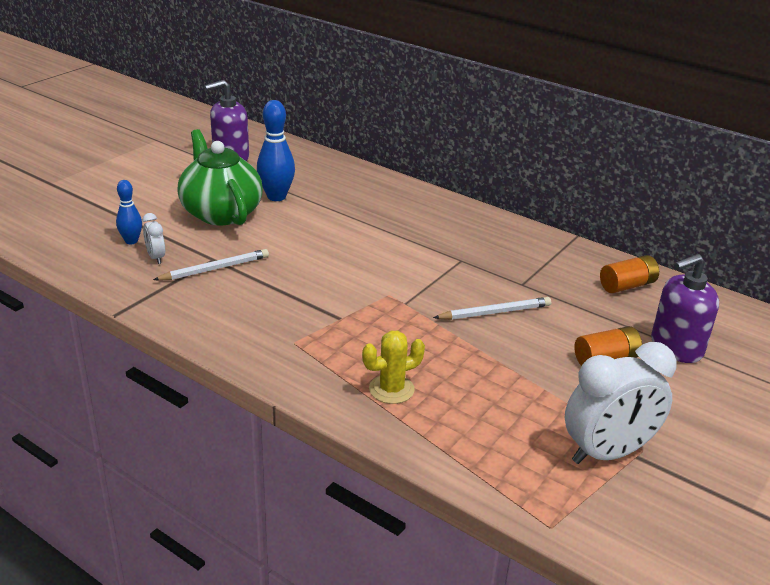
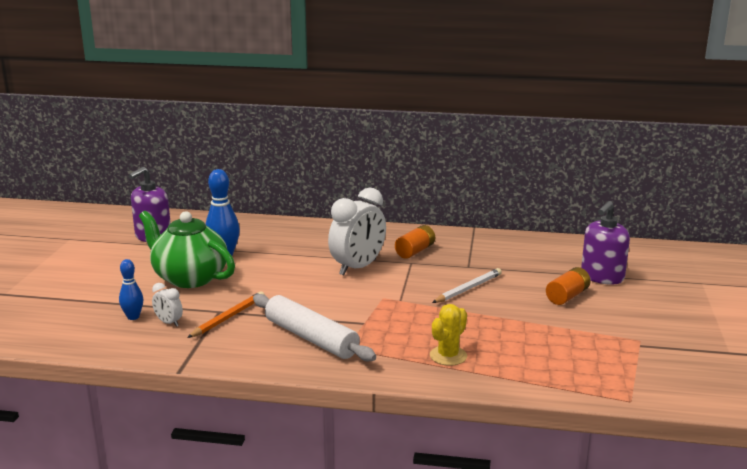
camera: 25 degrees left, 10 degrees down
white pencil [153,249,269,281] -> orange pencil [187,291,265,338]
white clock [565,342,677,464] -> white clock moved to [328,187,386,276]
orange battery [600,255,659,293] -> orange battery moved to [395,225,435,259]
none -> white rolling pin [253,294,376,362]

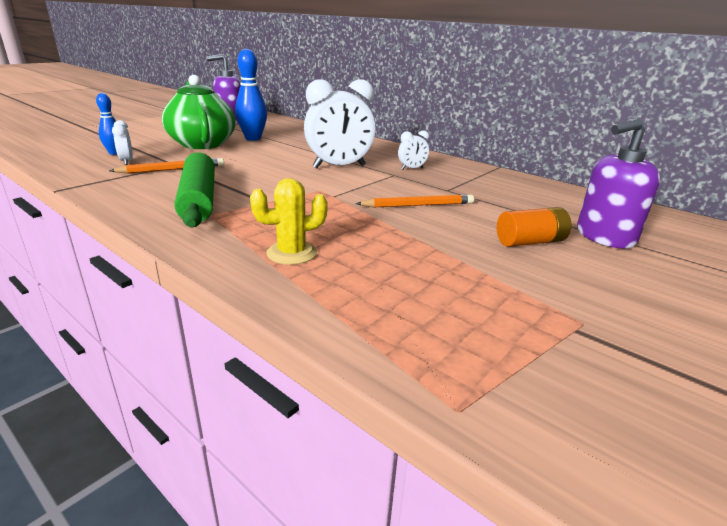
camera: 30 degrees right, 5 degrees up
white rolling pin [253,294,376,362] -> green rolling pin [174,152,215,227]
orange battery [395,225,435,259] -> white clock [398,130,429,170]
white pencil [432,268,502,303] -> orange pencil [356,195,474,208]

